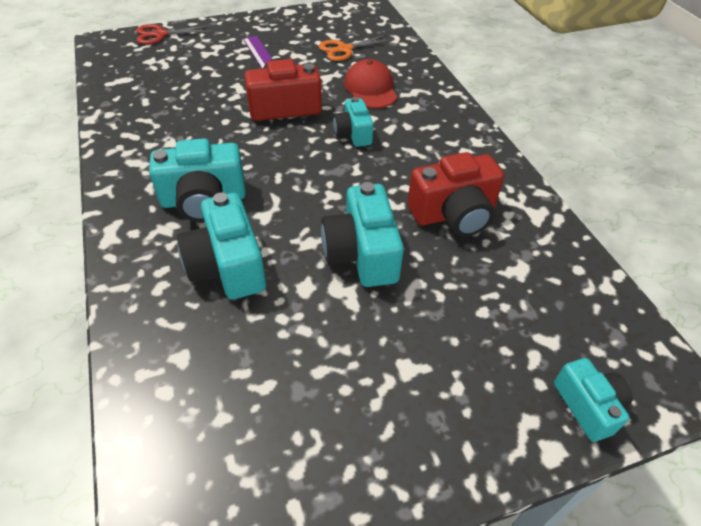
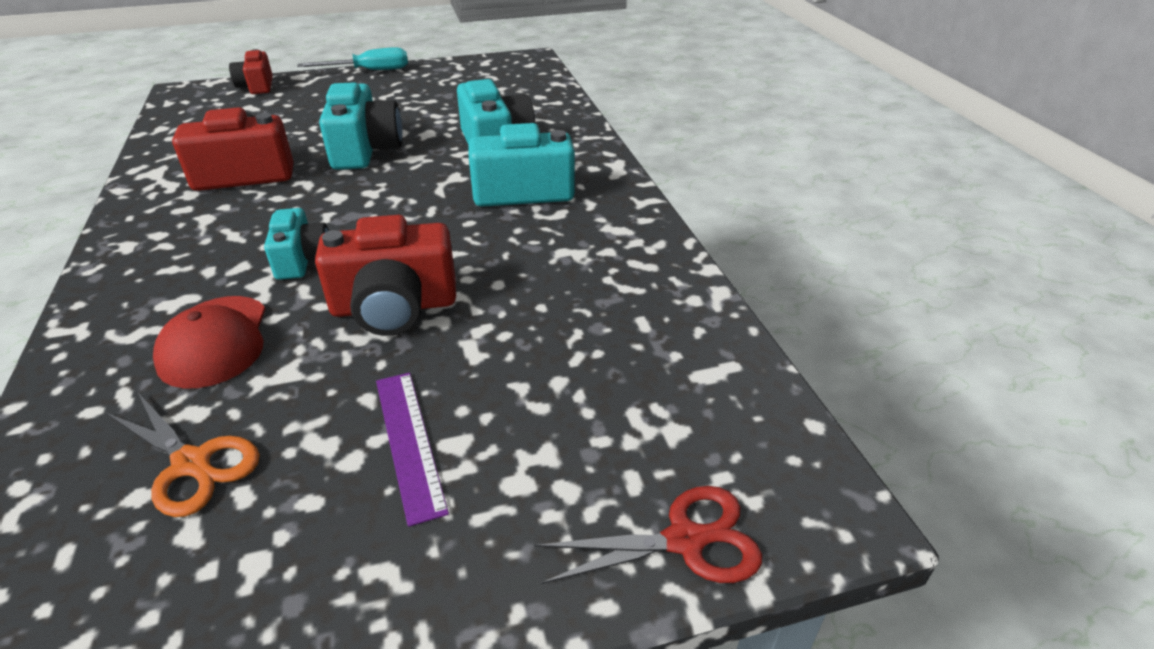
camera: 175 degrees left, 10 degrees down
orange scissors [319,34,393,61] -> orange scissors turned 60 degrees clockwise [106,393,260,517]
turquoise camera [554,358,633,442] -> red camera [229,49,273,94]
none -> turquoise screwdriver [297,47,408,70]

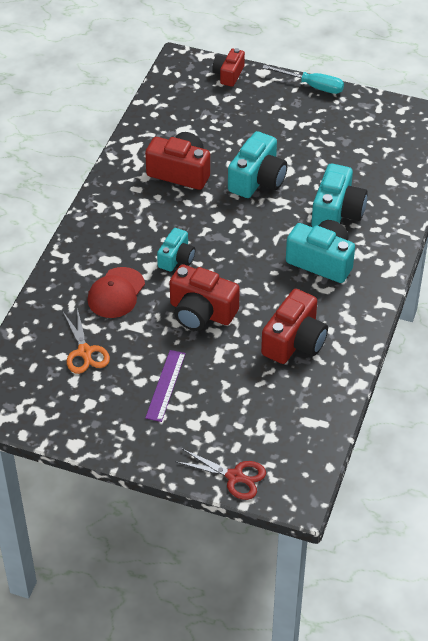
camera: 35 degrees right, 10 degrees up
none -> red camera [261,289,328,364]

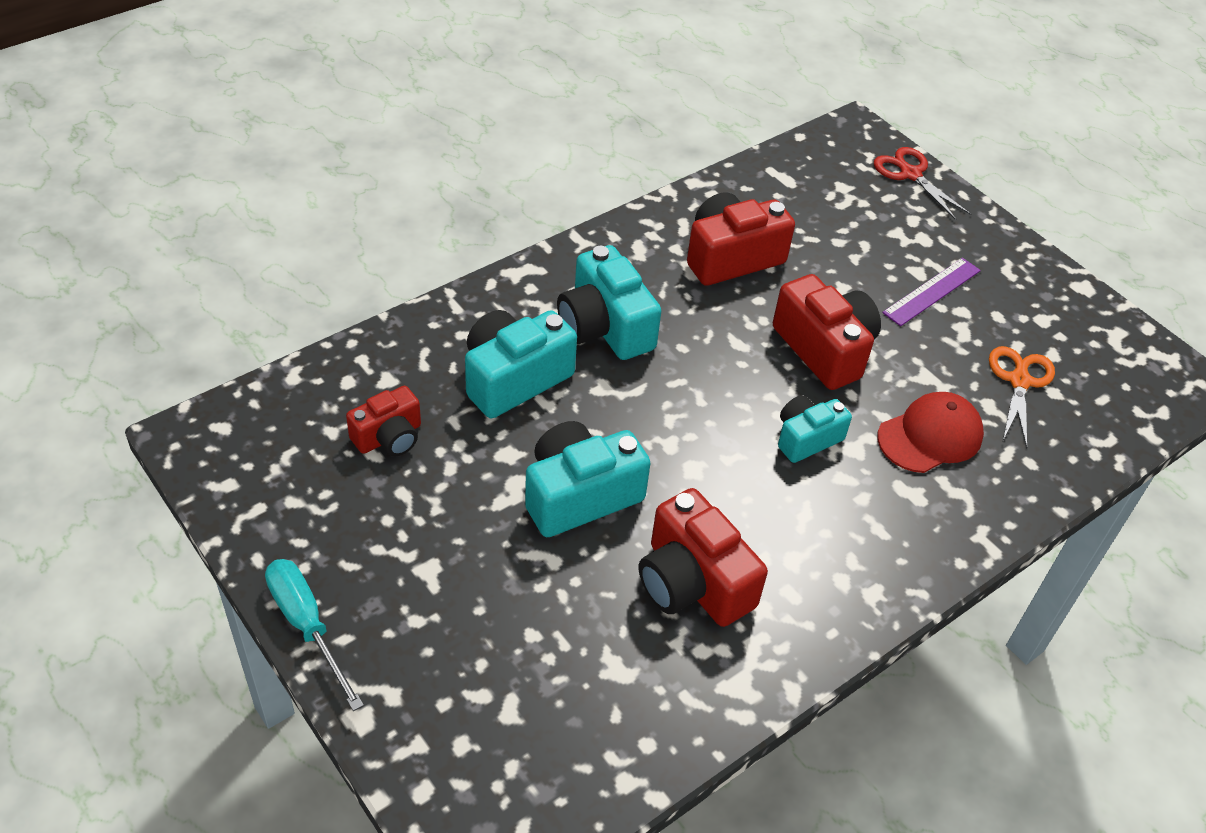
camera: 150 degrees left, 0 degrees up
red camera [212,48,245,87] -> red camera moved to [346,386,421,456]

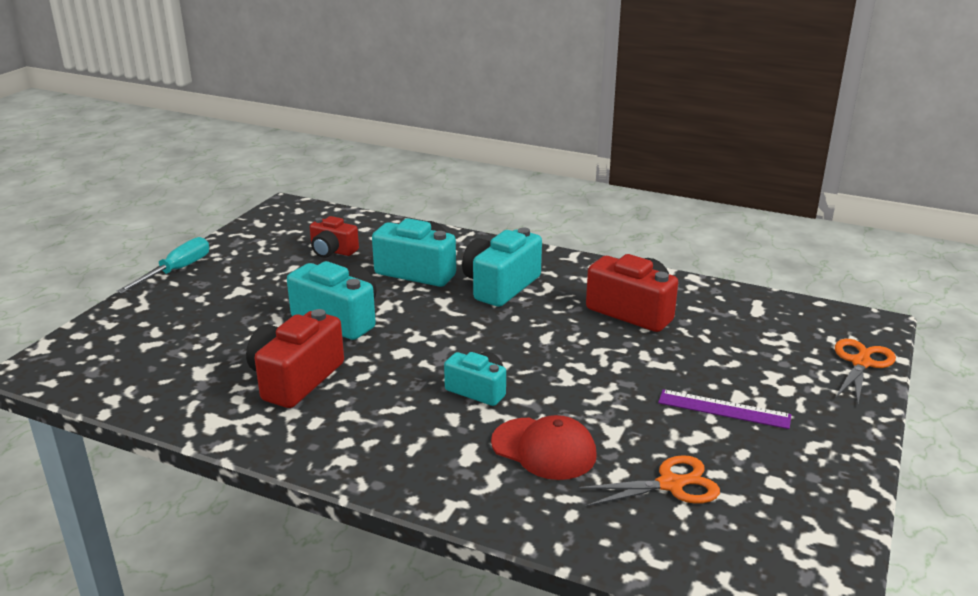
camera: 65 degrees right, 20 degrees down
red camera [773,274,881,390] -> none
red scissors [874,147,971,220] -> orange scissors [835,339,896,403]

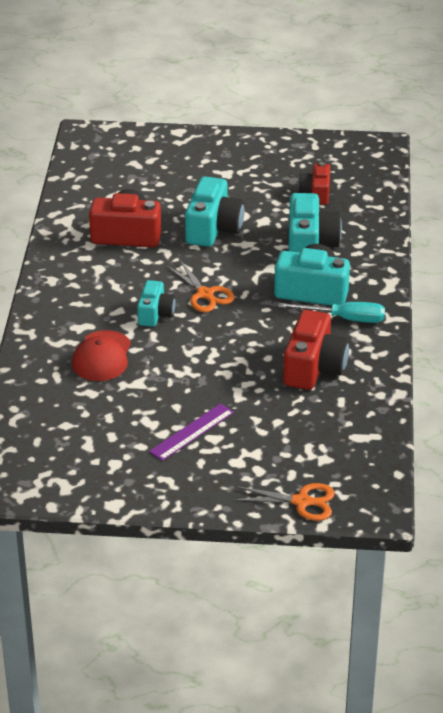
camera: 70 degrees right, 10 degrees up
turquoise screwdriver [117,237,209,293] -> turquoise screwdriver moved to [278,302,385,323]
orange scissors [577,455,720,507] -> orange scissors moved to [166,259,235,312]
purple ruler [658,389,791,429] -> purple ruler turned 45 degrees clockwise [149,403,234,461]

